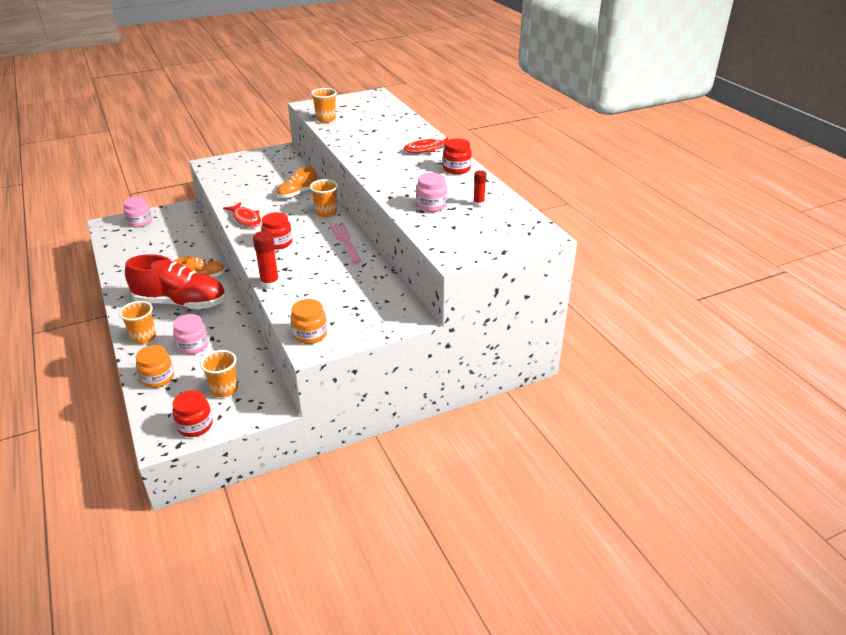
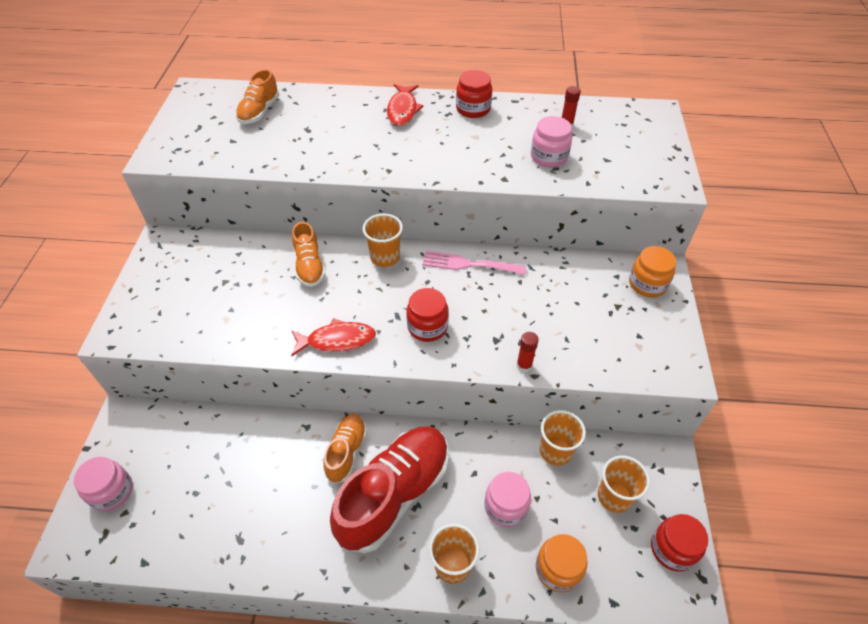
camera: 60 degrees left, 15 degrees up
red glue stick [253,231,279,289] -> red glue stick [517,332,539,372], size x0.62
orange jar [290,299,327,344] -> orange jar moved to [629,246,676,297]
orange cup [311,88,337,123] -> orange cup moved to [540,410,586,466]
none -> orange shoe [236,69,280,124]

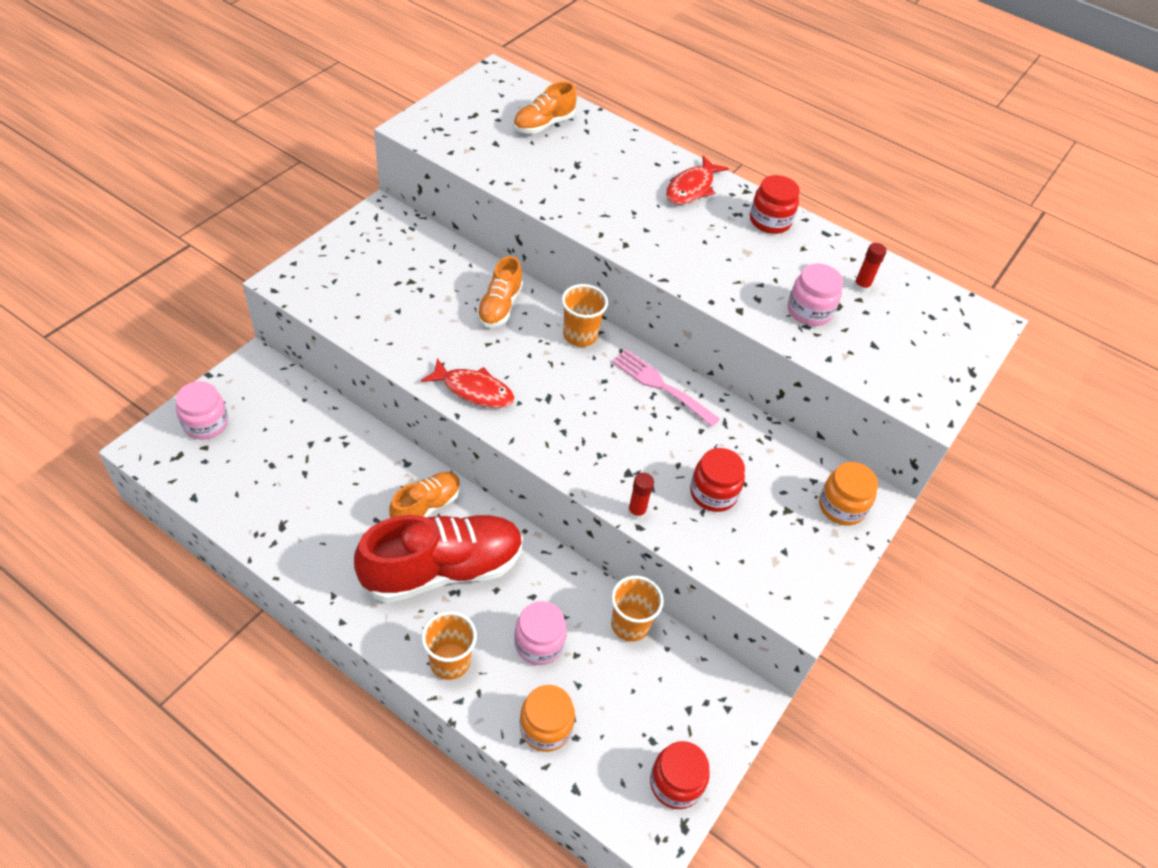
camera: 25 degrees right, 0 degrees up
red jar [406,288,449,342] -> red jar moved to [690,448,745,512]
orange cup [598,456,650,513] -> none

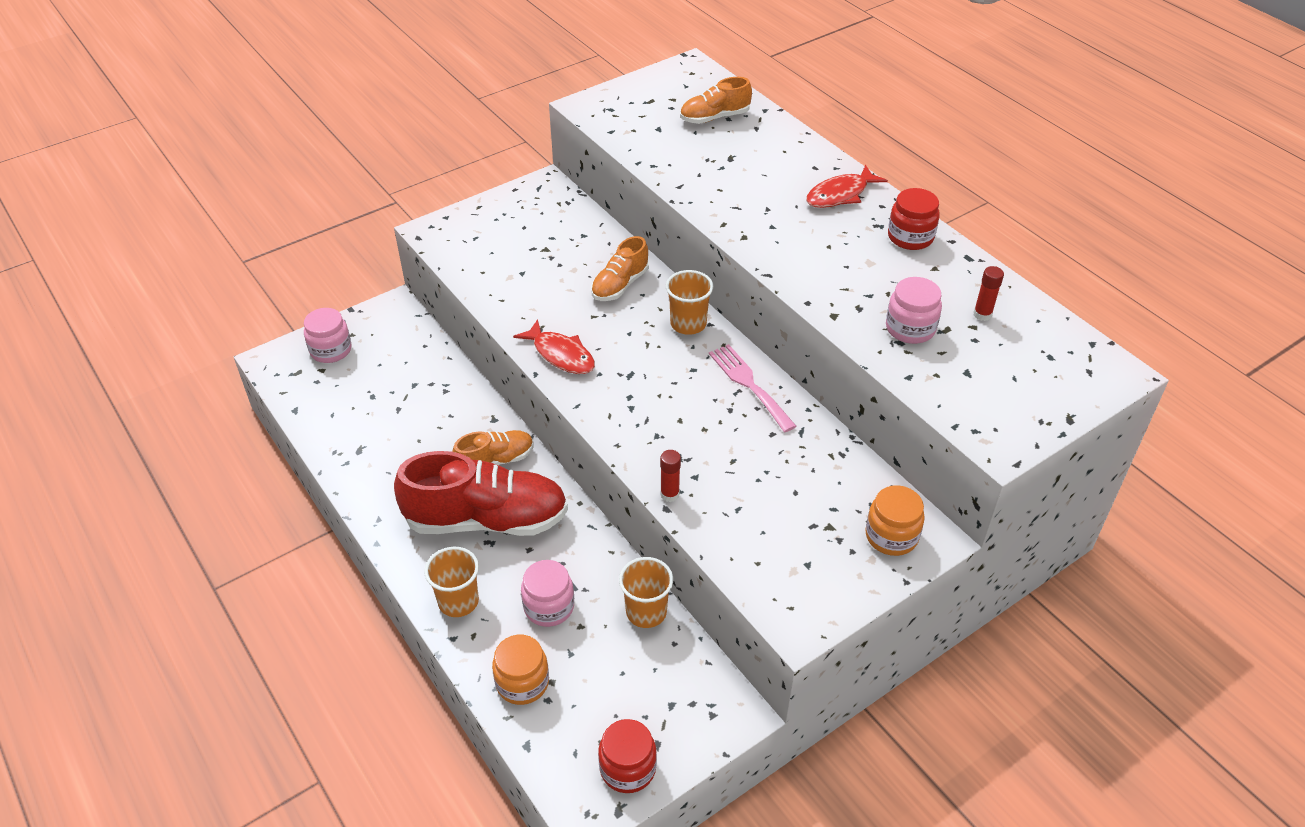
camera: 25 degrees right, 5 degrees down
red jar [690,448,745,512] -> none

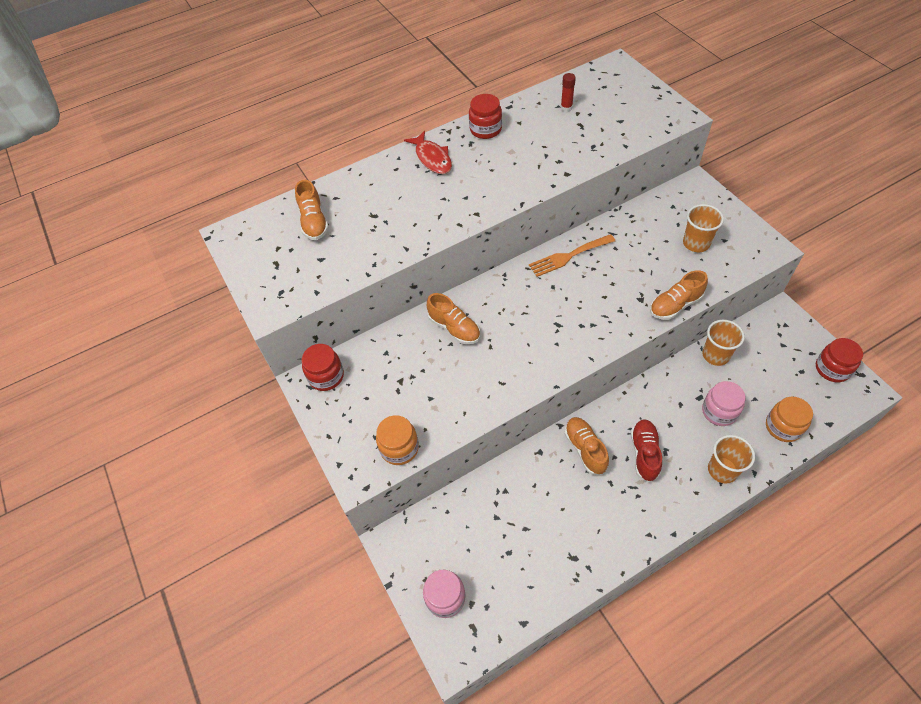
camera: 80 degrees left, 10 degrees up
red shoe [394,451,568,536] -> red shoe [631,419,662,482], size x0.53
red fish [513,319,595,374] -> none
red glue stick [660,450,681,502] -> orange shoe [650,270,708,320]
orange cup [666,270,714,335] -> orange cup moved to [683,204,724,252]
pink fork [709,344,797,432] -> orange fork [529,234,615,277]
orange jar [865,485,925,556] -> orange jar moved to [376,415,419,465]
pink jar [886,277,942,344] -> none
none -> red jar [302,344,344,391]

